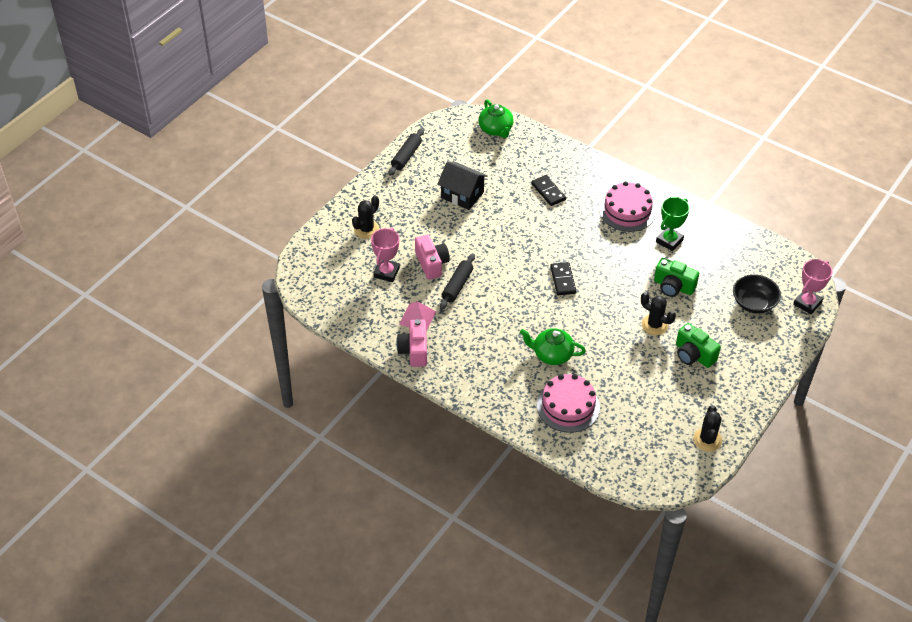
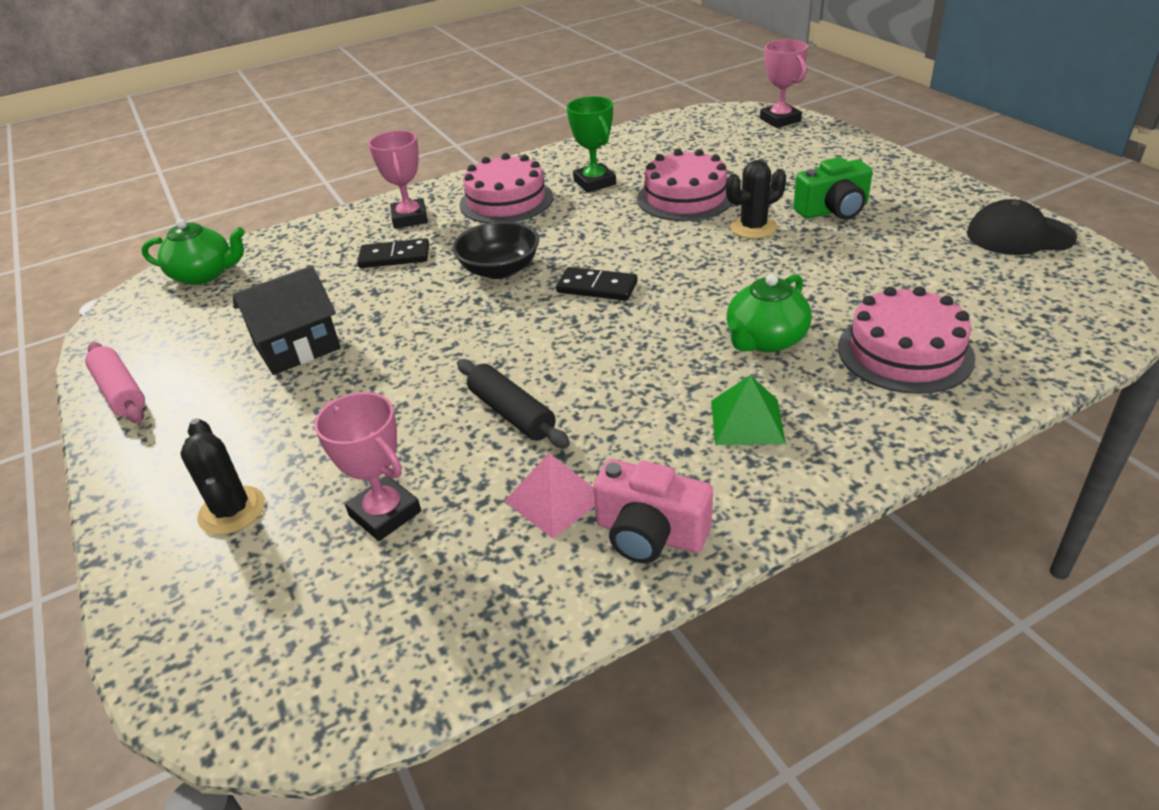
camera: 60 degrees left, 10 degrees down
black rolling pin [388,128,424,176] -> pink rolling pin [85,342,145,423]
pink camera [415,235,450,280] -> none
green camera [654,258,699,297] -> pink cake [637,149,732,221]
black cactus [693,405,722,451] -> black cap [967,199,1077,255]
black bowl [733,274,781,313] -> black bowl moved to [453,221,539,279]
none -> pink trophy [368,130,428,229]
none -> green pyramid [711,375,786,445]

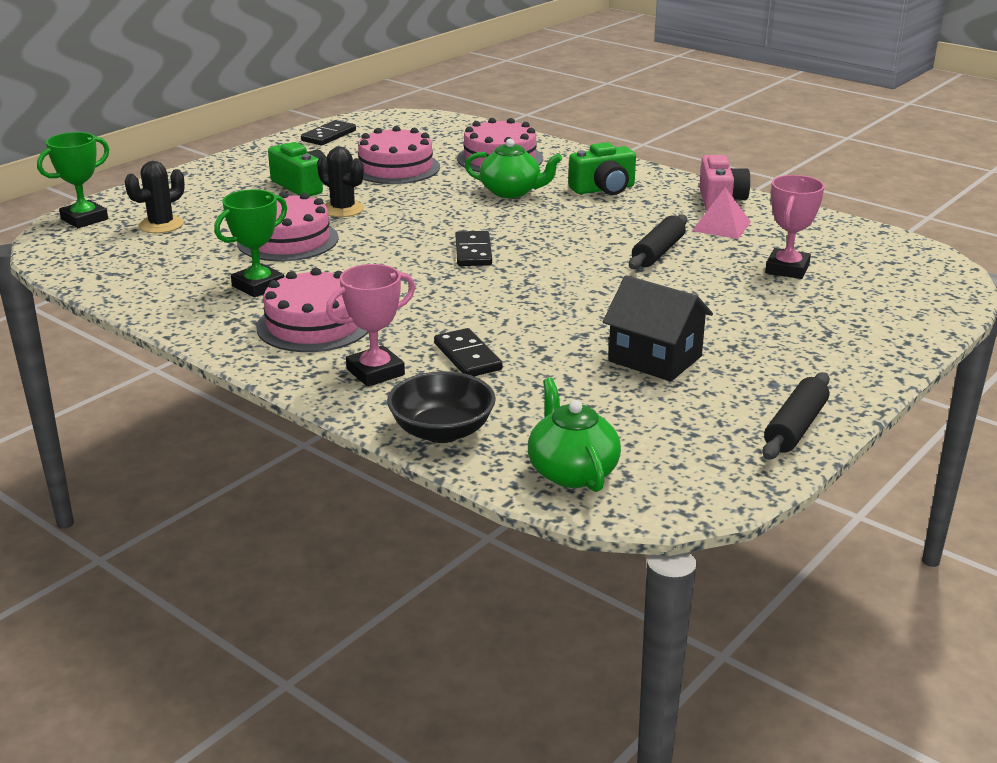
camera: 115 degrees left, 10 degrees down
pink rolling pin [85,342,145,423] -> black rolling pin [762,372,830,460]
black cactus [180,418,265,535] -> black cactus moved to [125,161,185,233]
black bowl [453,221,539,279] -> black bowl moved to [387,371,496,443]
green pyramid [711,375,786,445] -> green camera [568,142,636,195]
pink trophy [760,39,808,128] -> green trophy [37,132,109,228]
black cap [967,199,1077,255] -> black domino [301,120,356,145]
none -> pink cake [358,126,440,184]

